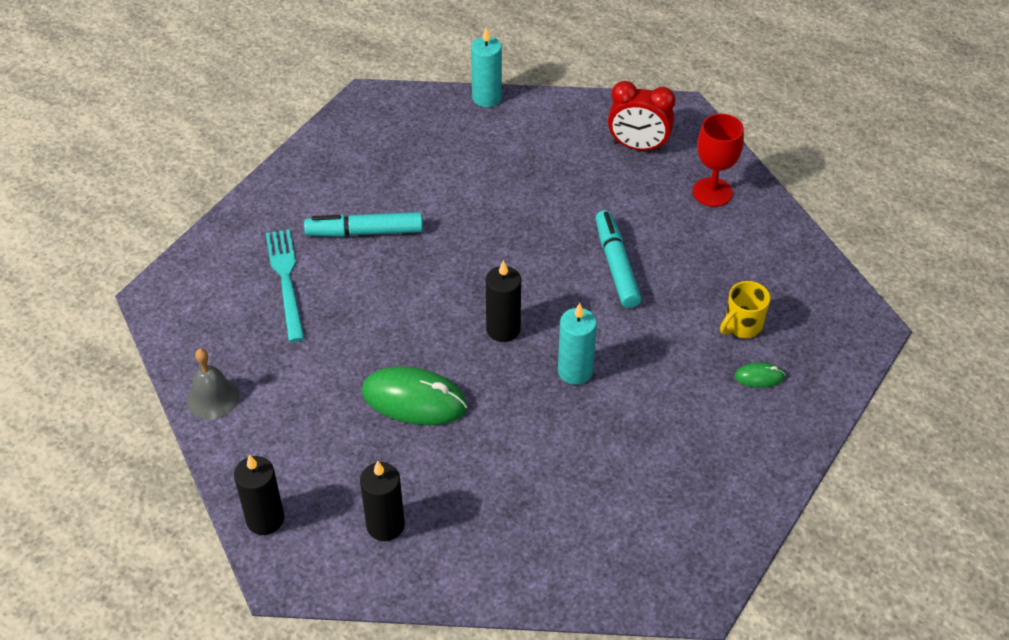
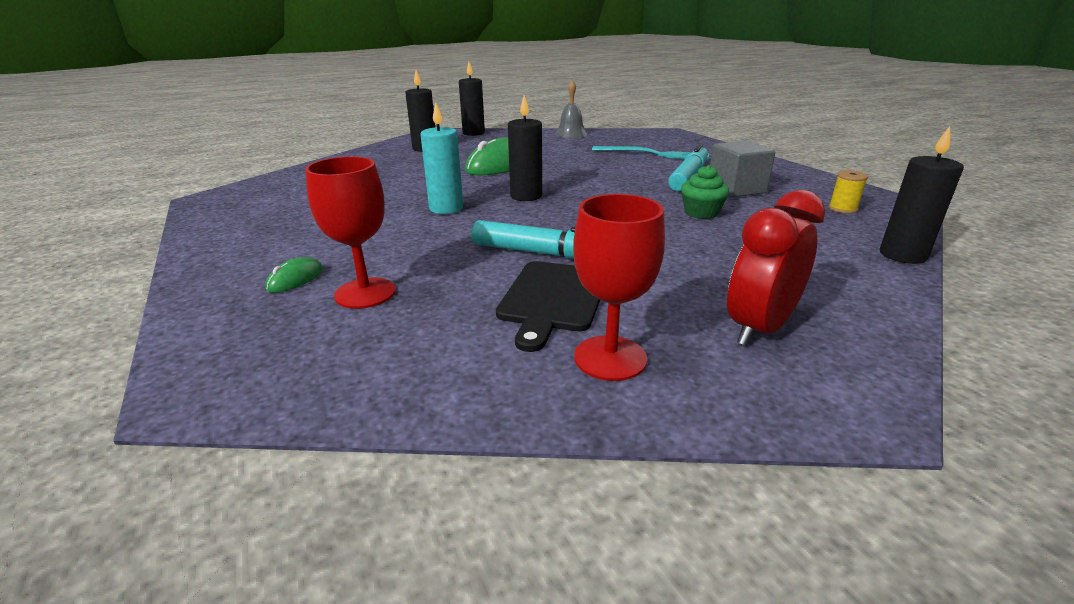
camera: 120 degrees right, 20 degrees down
turquoise candle [471,27,502,107] -> black candle [880,126,964,264]
yellow mug [720,281,770,338] -> red goblet [305,156,396,309]
none -> black cutting board [496,261,600,352]
none -> green cupcake [681,165,729,219]
none -> grey cube [710,141,775,197]
none -> yellow spool [829,170,868,214]

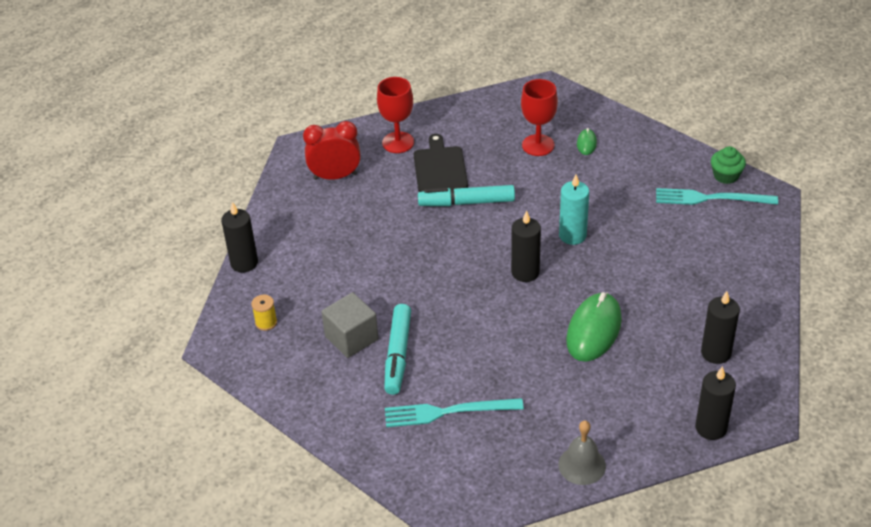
camera: 160 degrees right, 15 degrees up
green cupcake [681,165,729,219] -> green cupcake moved to [711,146,746,184]
red clock [727,190,825,346] -> red clock turned 120 degrees counterclockwise [303,121,361,180]
none -> turquoise fork [656,188,778,205]

